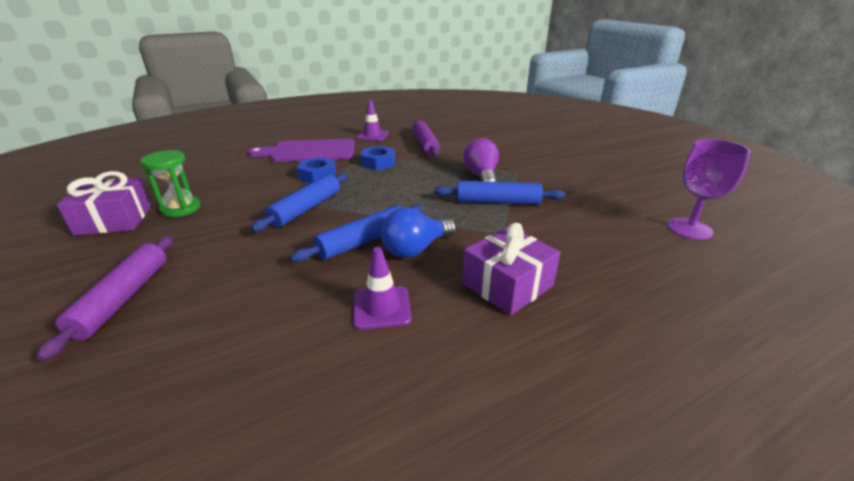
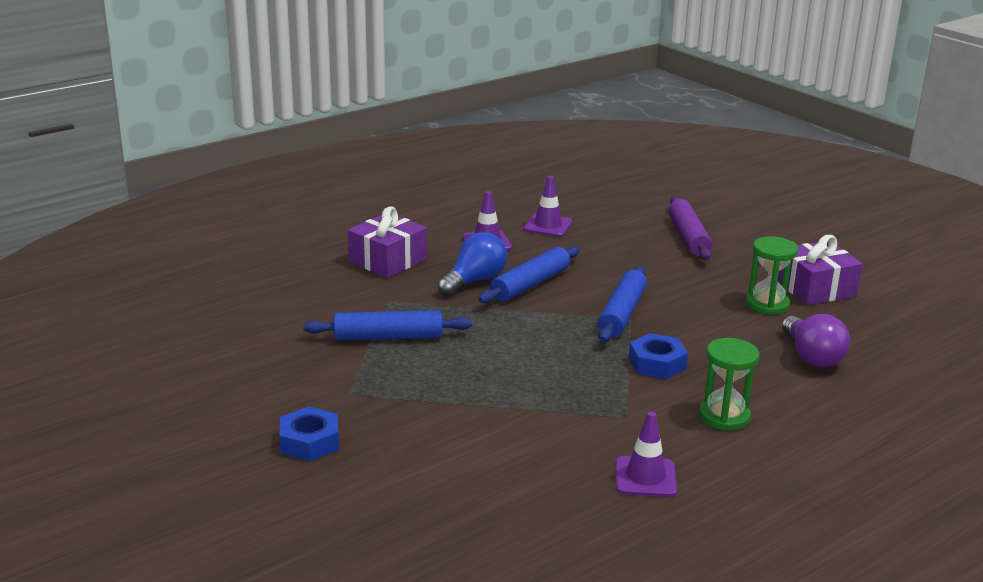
camera: 170 degrees right, 5 degrees down
purple cutting board [248,138,355,162] -> green hourglass [699,338,760,430]
blue nut [361,146,395,170] -> blue nut moved to [280,406,339,461]
purple rolling pin [412,121,440,157] -> none
purple light bulb [463,138,499,182] -> purple light bulb moved to [782,314,850,368]
purple goblet [668,139,750,240] -> none
none -> purple traffic cone [523,176,573,237]

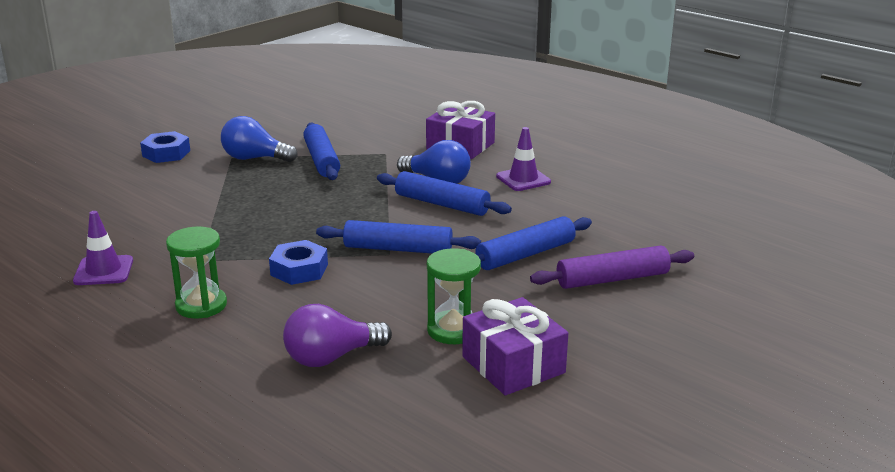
camera: 80 degrees right, 0 degrees up
purple traffic cone [523,176,573,237] -> none
none -> blue light bulb [221,116,297,162]
none -> blue rolling pin [475,216,592,270]

